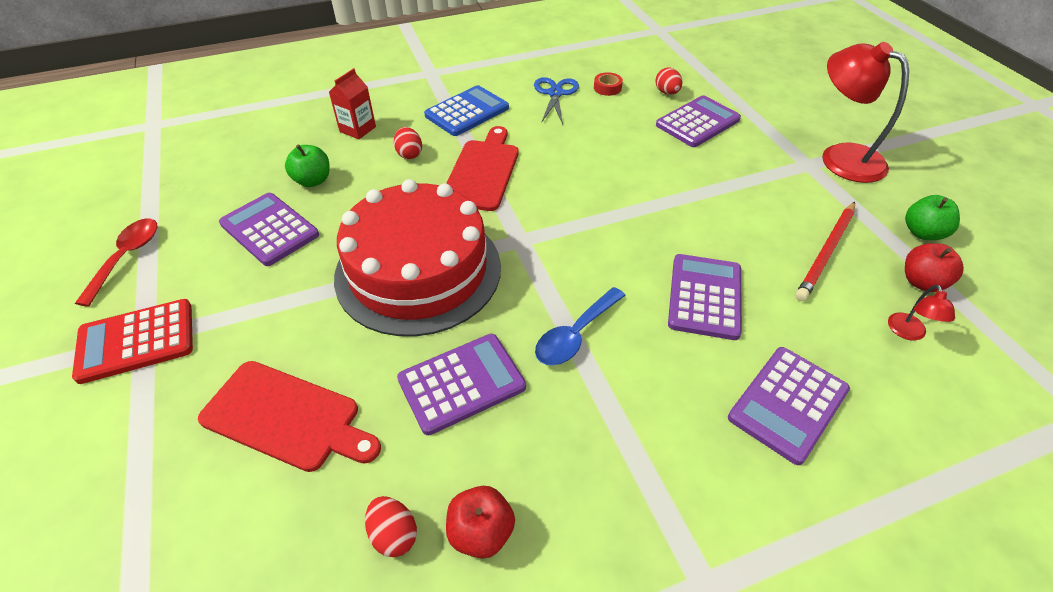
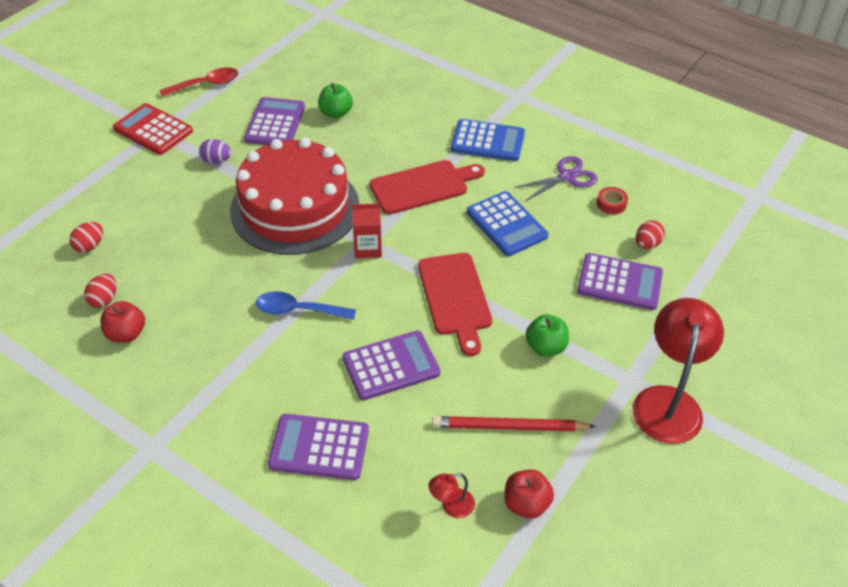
camera: 55 degrees right, 0 degrees up
red cutting board [198,361,381,472] -> red cutting board moved to [418,253,492,356]
red carton [329,68,376,139] -> red carton moved to [352,203,382,258]
red egg [394,127,422,159] -> red egg moved to [69,222,103,253]
purple calculator [397,334,526,435] -> none
blue scissors [534,77,579,125] -> purple scissors [514,156,598,201]
green apple [905,195,960,240] -> green apple moved to [526,314,569,356]
none -> purple egg [199,139,231,164]
none -> blue calculator [467,191,548,256]

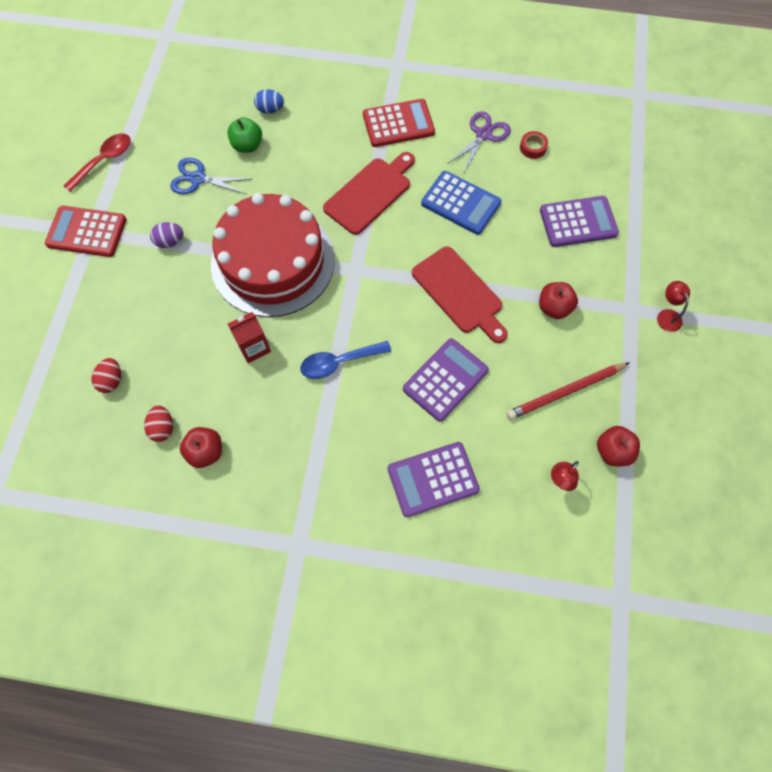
camera: 25 degrees left, 20 degrees up
purple calculator [244,97,305,145] -> blue scissors [170,158,252,194]
red carton [352,203,382,258] -> red carton moved to [228,312,271,363]
blue calculator [451,119,525,161] -> red calculator [363,99,435,147]
green apple [526,314,569,356] -> red apple [539,282,578,319]
red lamp [633,298,724,444] -> red lamp [657,281,690,332], size x0.44
red egg [636,220,665,249] -> none
none -> blue egg [254,89,284,114]

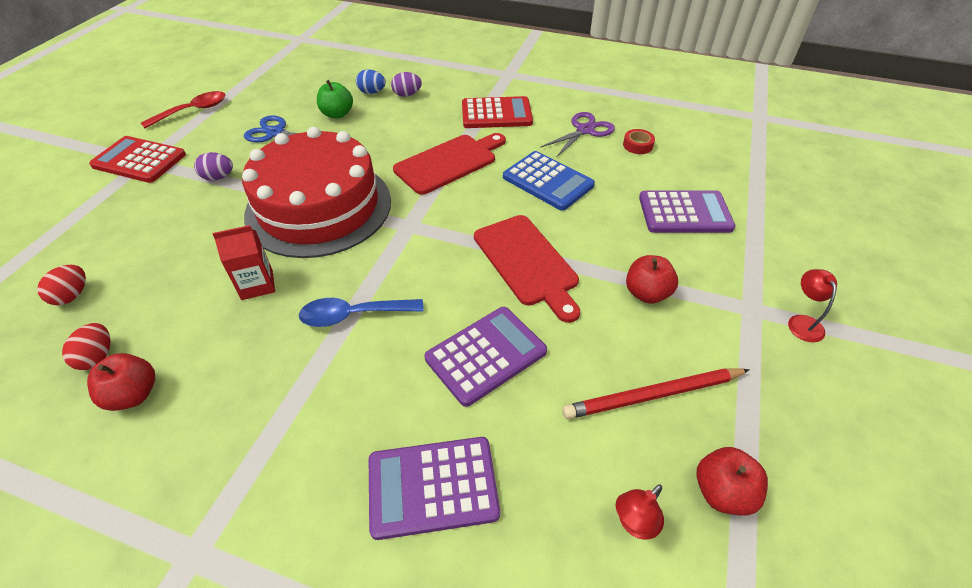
camera: 10 degrees right, 20 degrees down
none -> purple egg [391,72,422,97]

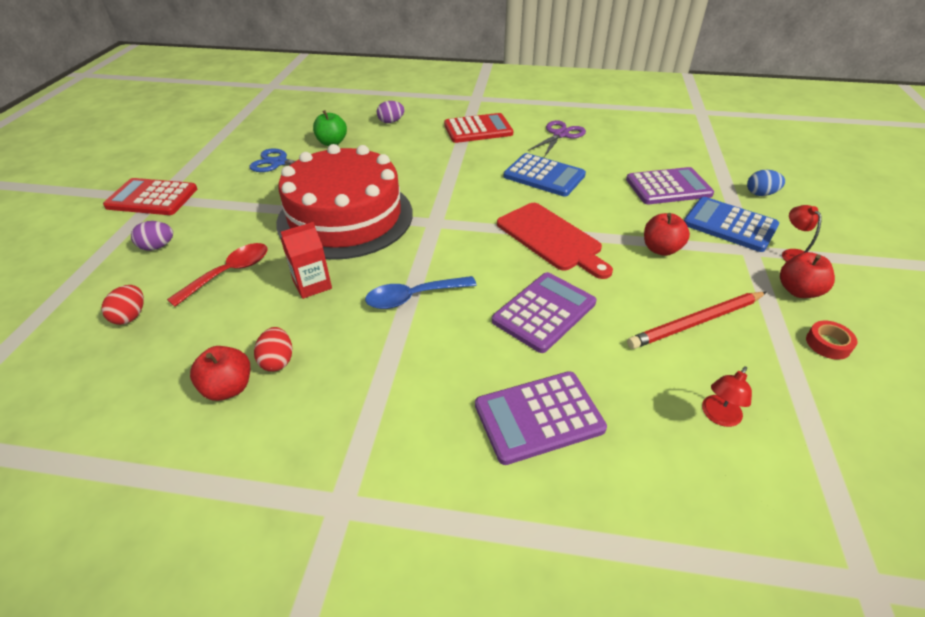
camera: 10 degrees left, 5 degrees down
red egg [62,323,110,370] -> red egg moved to [254,327,292,372]
red spoon [141,91,225,128] -> red spoon moved to [167,243,268,307]
purple egg [194,152,233,181] -> purple egg moved to [131,221,173,250]
blue egg [356,70,386,94] -> blue egg moved to [747,170,785,196]
red cutting board [393,133,506,195] -> none
red tape [623,129,655,154] -> red tape moved to [806,321,858,360]
red apple [696,447,768,516] -> red apple moved to [780,252,835,298]
none -> blue calculator [684,197,779,252]

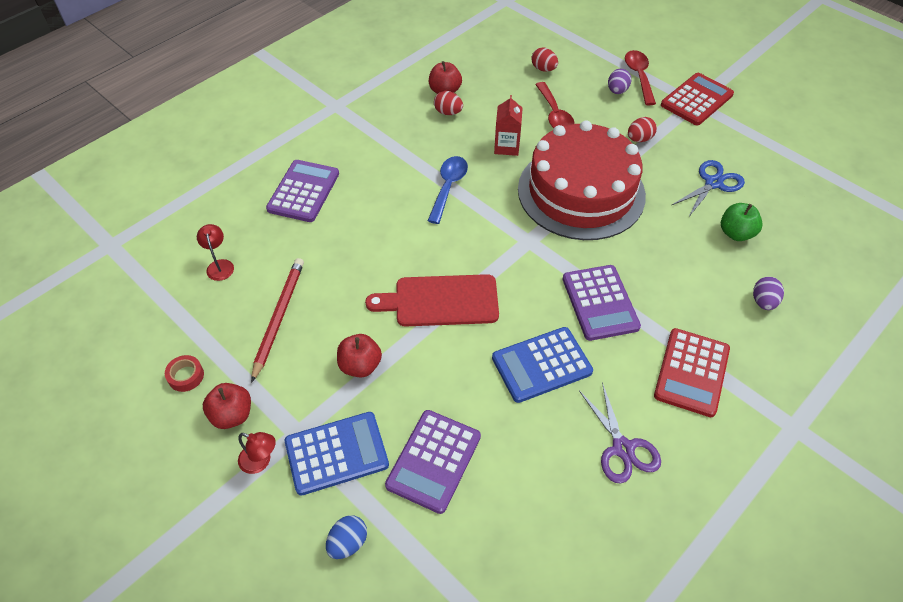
camera: 125 degrees right, 10 degrees up
purple calculator [492,272,596,353] -> purple calculator moved to [563,265,641,341]
none -> red spoon [625,50,656,105]
none -> red egg [628,117,657,142]

